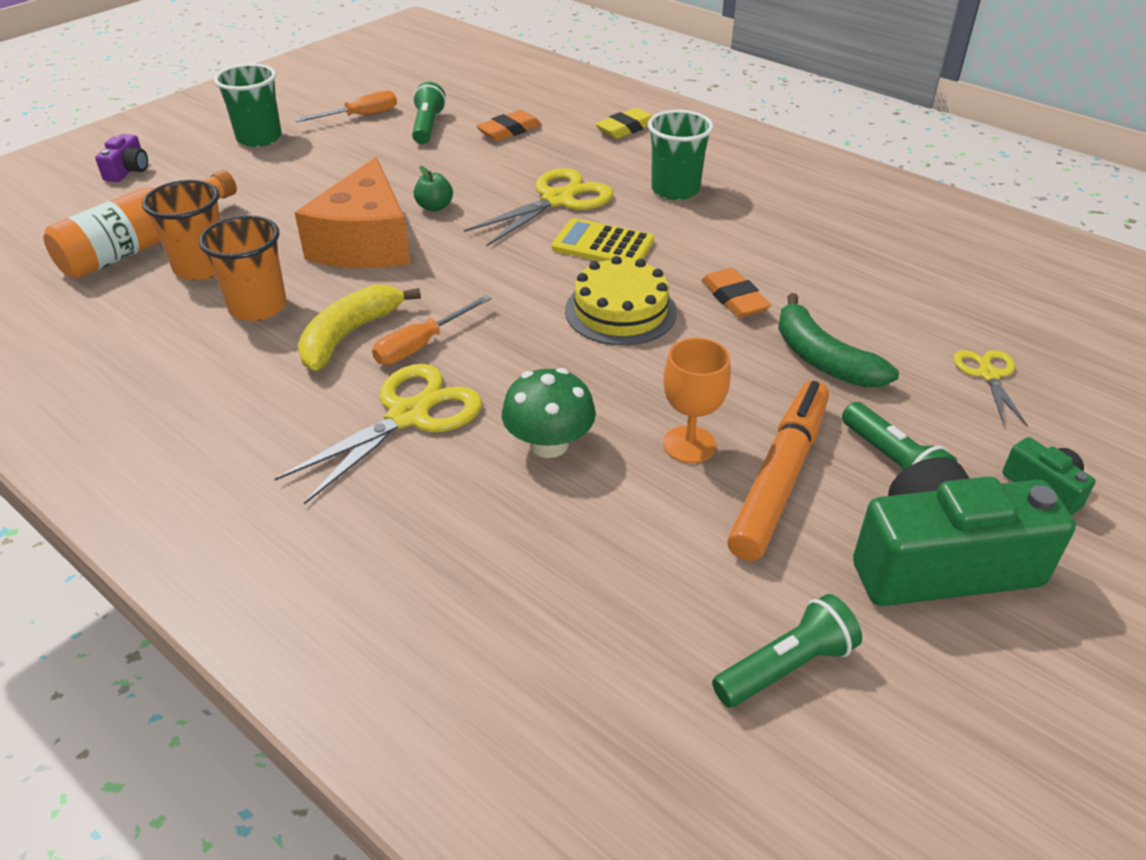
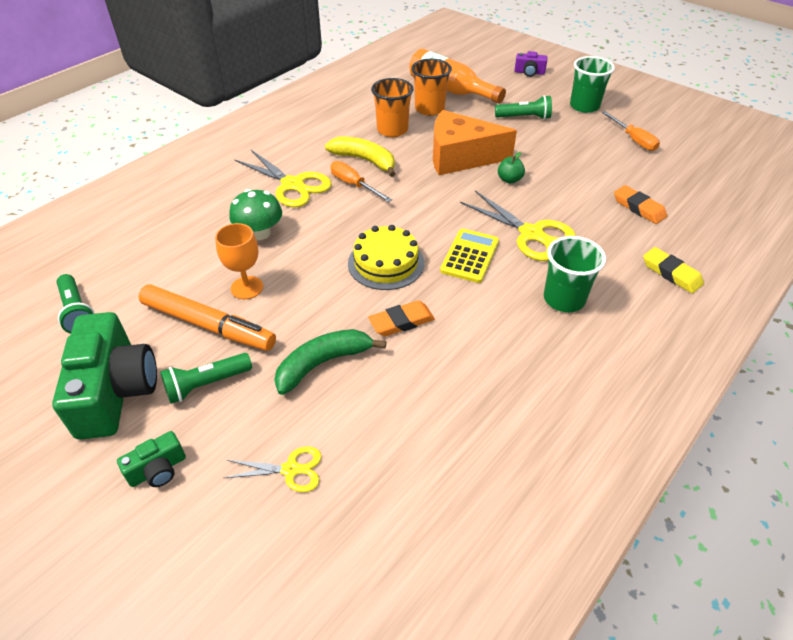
camera: 90 degrees right, 5 degrees up
green flashlight [412,82,446,144] -> green flashlight moved to [495,95,552,120]

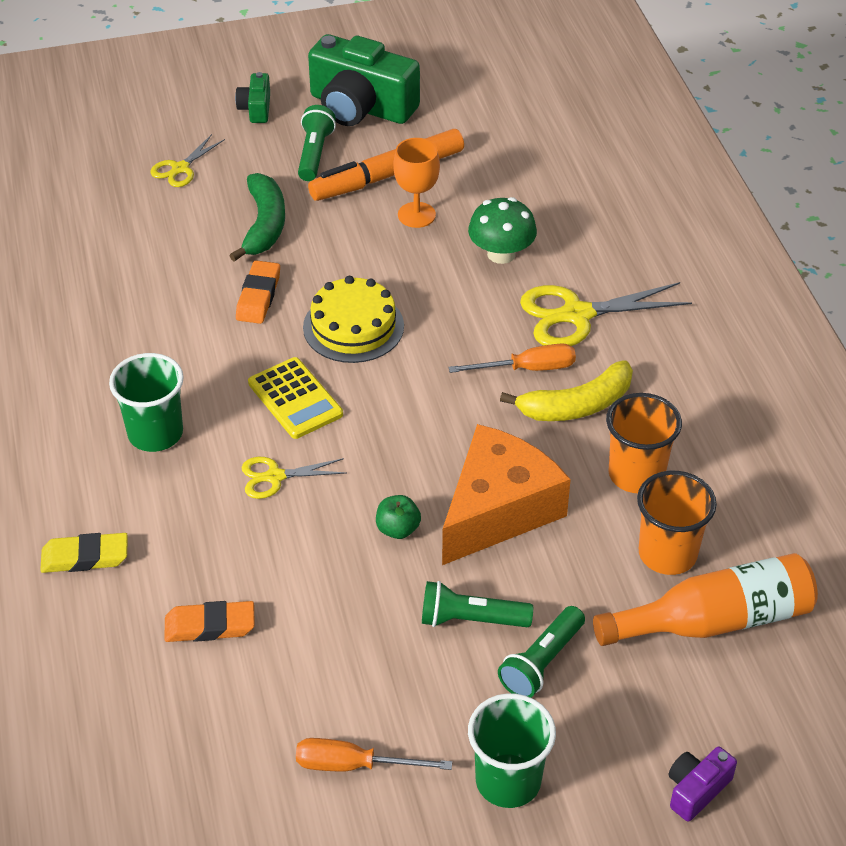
camera: 125 degrees right, 0 degrees up
green flashlight [56,274,95,334] -> green flashlight moved to [422,581,533,627]
yellow scissors [460,191,576,261] -> yellow scissors [242,457,347,499], size x0.56

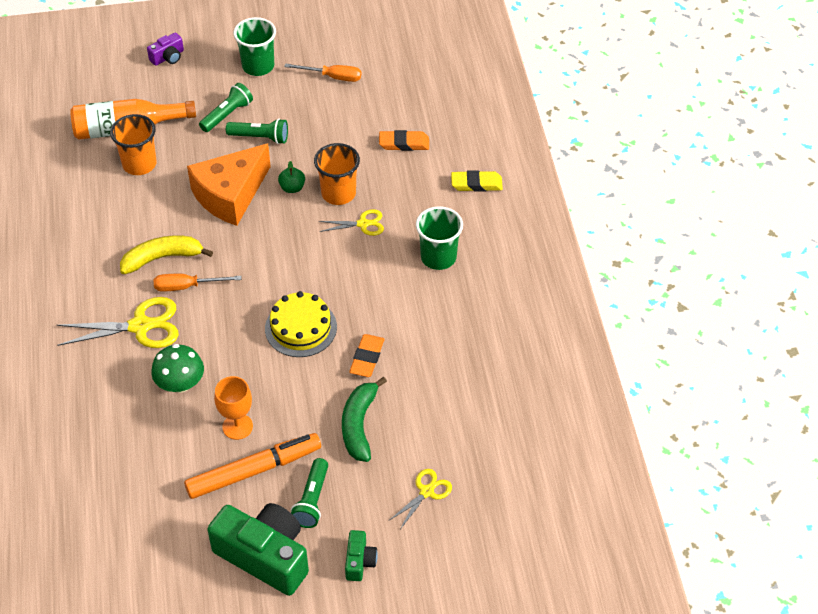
camera: 175 degrees left, 5 degrees up
yellow calculator [248,357,343,439] -> none
orange cup [606,393,682,493] -> orange cup moved to [314,143,360,205]

